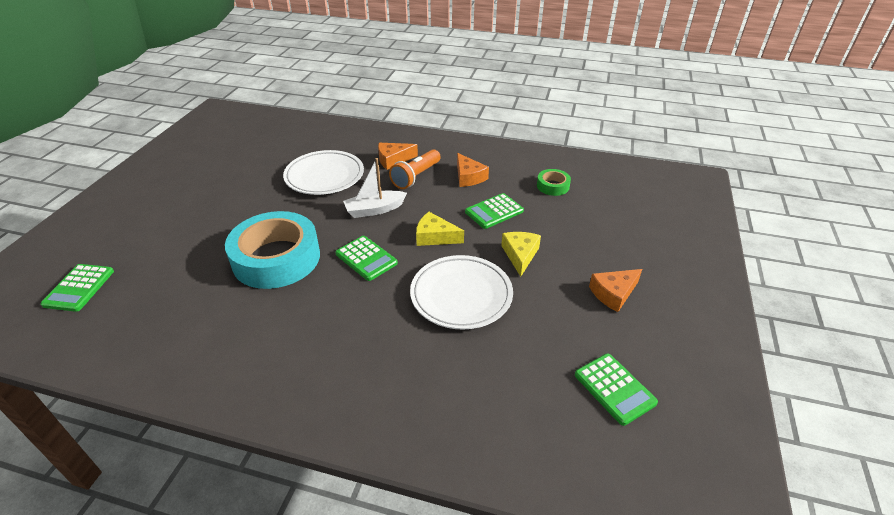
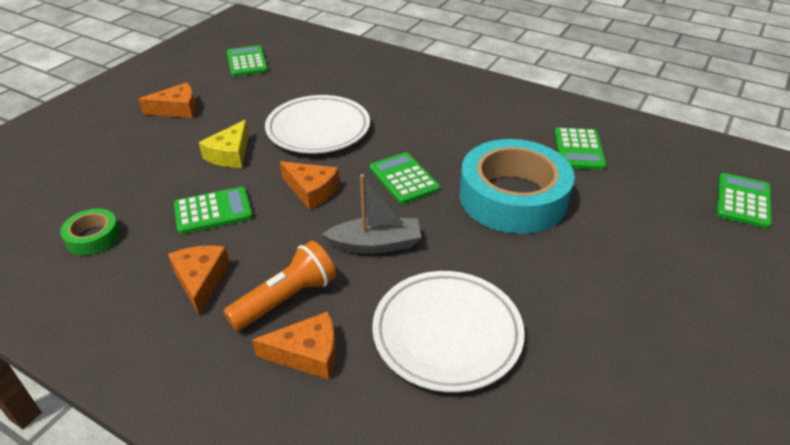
camera: 165 degrees left, 0 degrees up
white boat [343,158,407,218] -> grey boat [322,174,421,254]
yellow cheese [416,212,464,246] -> orange cheese [280,161,340,210]
none -> green calculator [554,127,606,170]

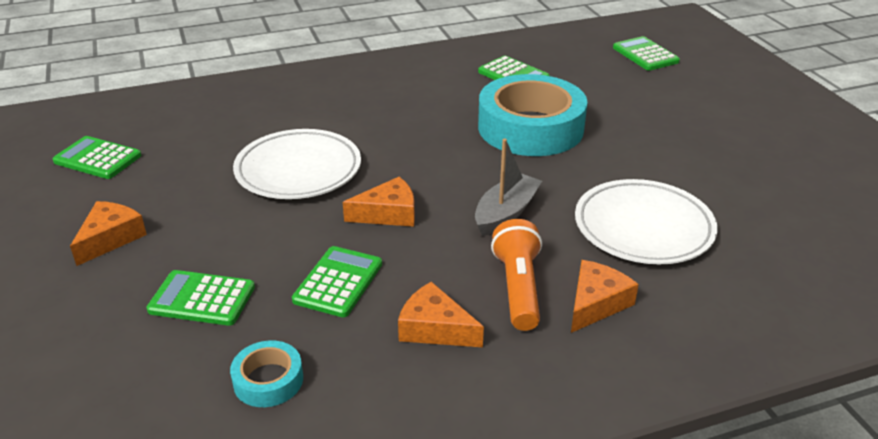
camera: 50 degrees left, 5 degrees down
green tape [60,208,121,255] -> turquoise tape [230,340,303,407]
yellow cheese [199,120,249,168] -> none
green calculator [370,152,440,204] -> green calculator moved to [146,270,255,326]

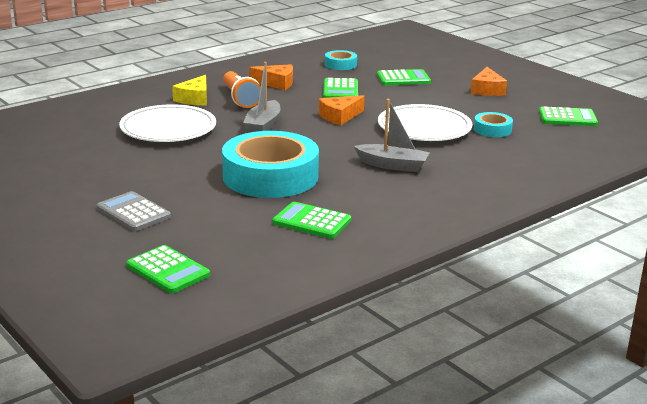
camera: 160 degrees right, 10 degrees down
orange cheese [571,260,639,333] -> yellow cheese [172,75,207,105]
none -> grey calculator [97,191,171,231]
none -> grey boat [354,99,430,172]
none -> turquoise tape [474,112,513,137]

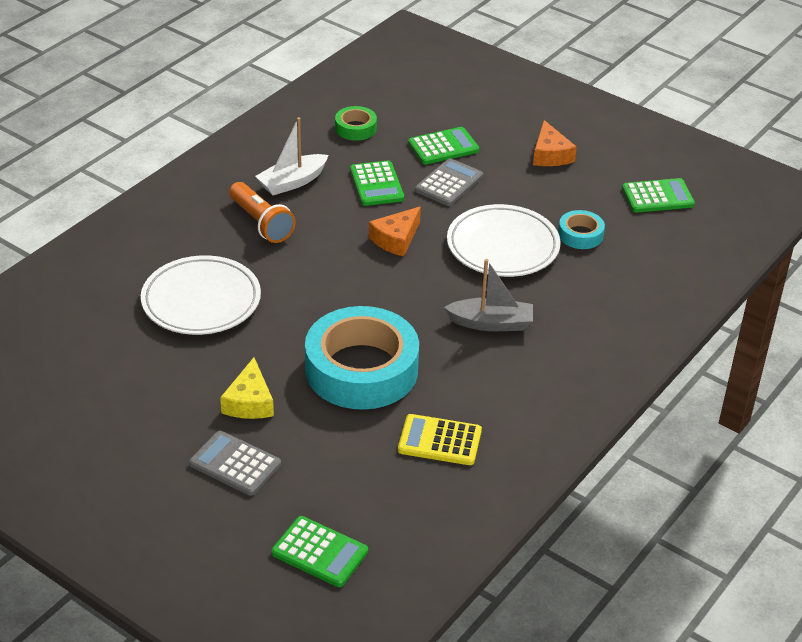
camera: 15 degrees left, 15 degrees up
yellow cheese [172,75,207,105] -> yellow cheese moved to [220,358,274,419]
grey boat [243,62,280,133] -> none
orange cheese [249,64,293,90] -> white boat [255,117,328,195]
green calculator [273,202,351,239] -> yellow calculator [398,414,482,465]
turquoise tape [325,50,357,70] -> green tape [335,106,377,141]
none -> grey calculator [415,158,483,206]

